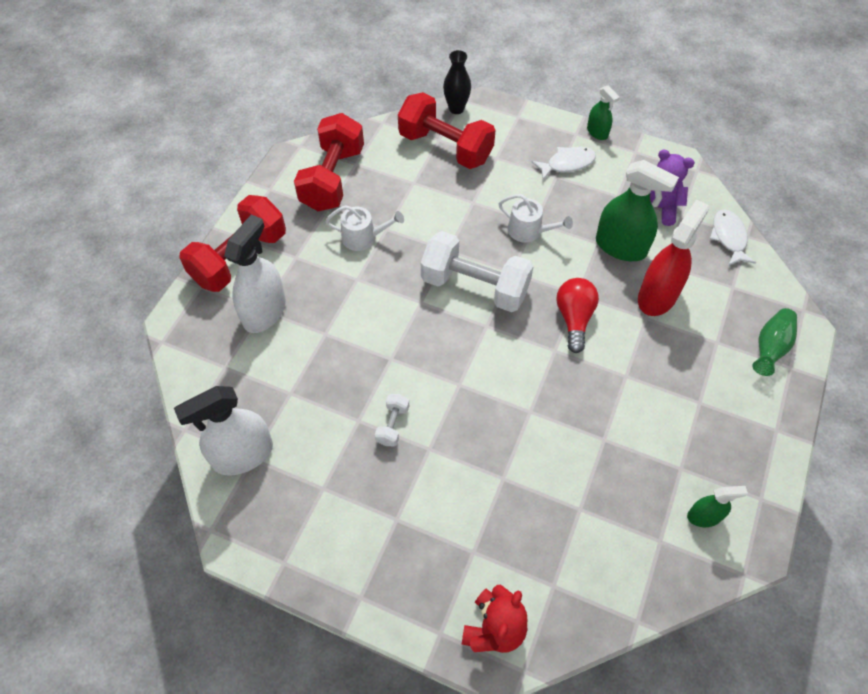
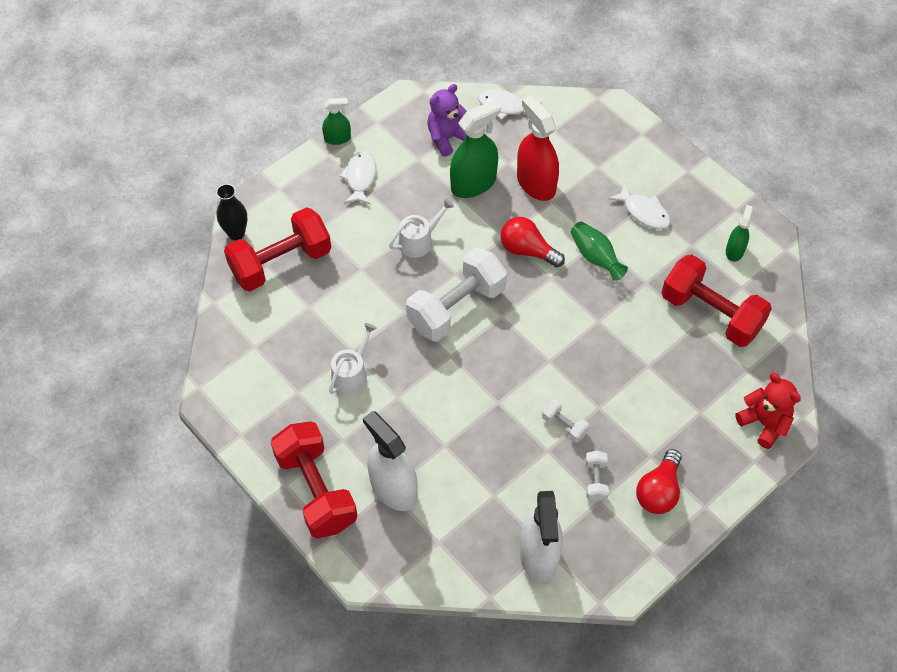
camera: 65 degrees left, 0 degrees up
red dumbbell [294,113,364,211] -> red dumbbell moved to [662,255,772,347]
green vase [752,308,797,376] -> green vase moved to [571,222,628,281]
none -> white dumbbell [585,451,609,501]
none -> white fish [608,184,671,229]
none -> red light bulb [636,449,682,514]

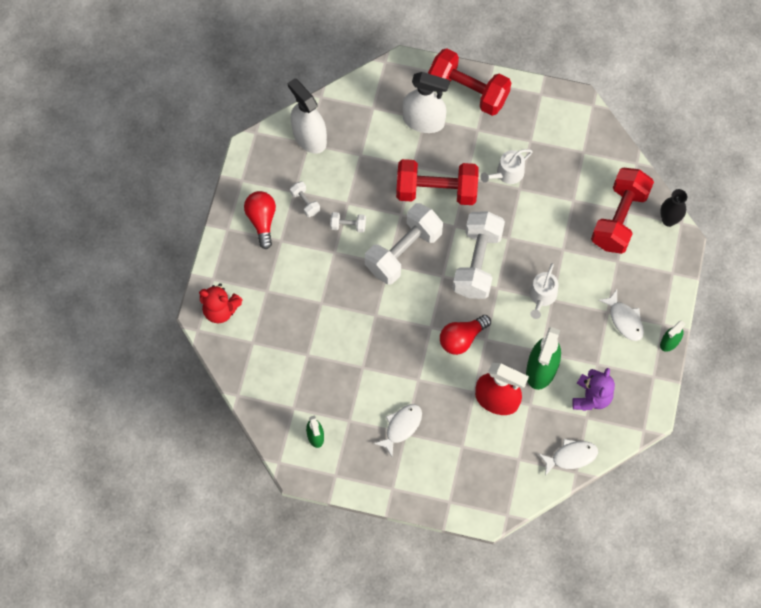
camera: 145 degrees right, 10 degrees up
white watering can [329,323,377,394] -> white watering can turned 60 degrees clockwise [480,149,533,184]
red light bulb [501,217,565,267] -> red light bulb turned 150 degrees clockwise [440,315,491,355]
green vase [571,222,628,281] -> none
white fish [608,184,671,229] -> white fish turned 120 degrees clockwise [373,404,422,457]
red dumbbell [662,255,772,347] -> red dumbbell moved to [396,159,479,205]
none -> white dumbbell [365,203,443,285]

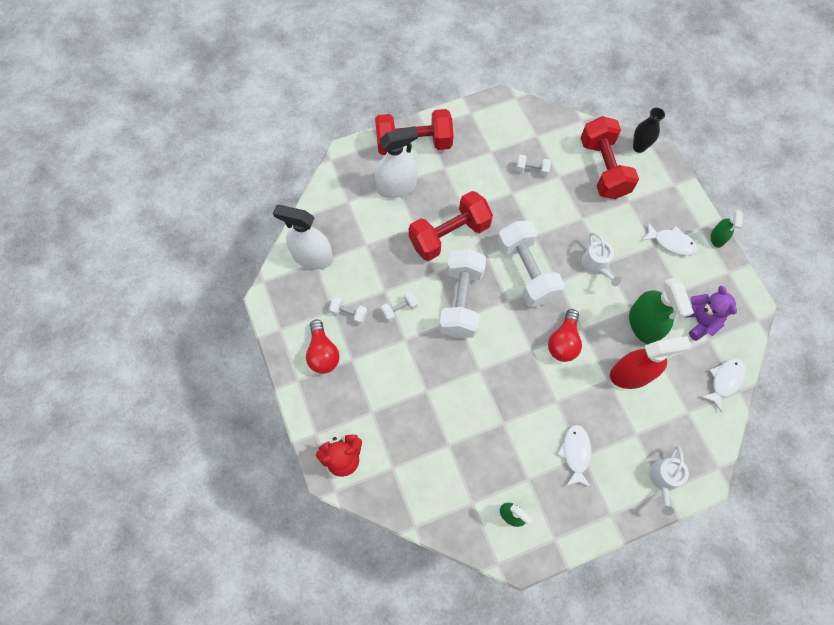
camera: 35 degrees left, 0 degrees up
red light bulb [244,191,276,249] -> red light bulb turned 150 degrees counterclockwise [306,319,340,374]
white watering can [480,149,533,184] -> white watering can moved to [649,445,689,516]
none -> white dumbbell [516,155,551,176]

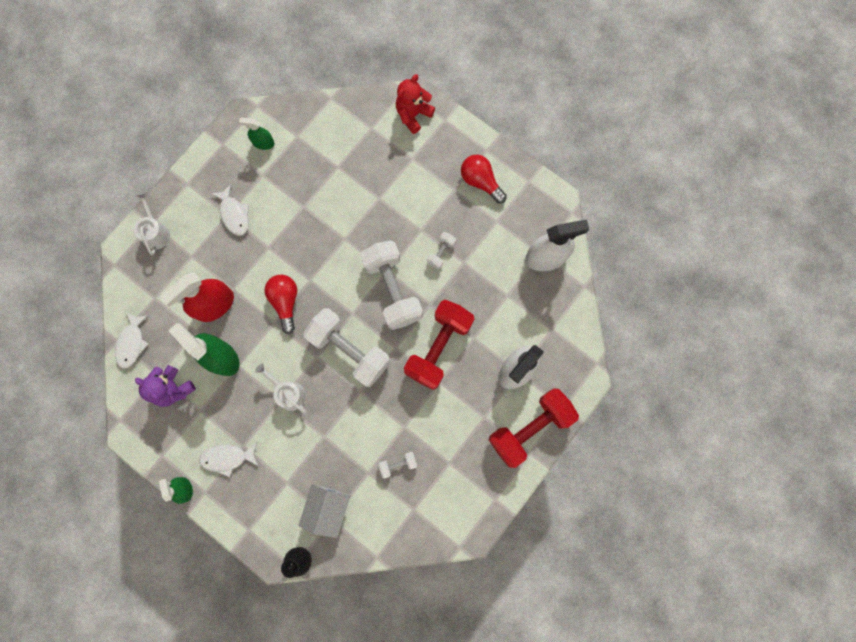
camera: 150 degrees right, 10 degrees up
white dumbbell [329,297,367,325] -> none
red dumbbell [580,116,639,199] -> white house [298,484,350,538]

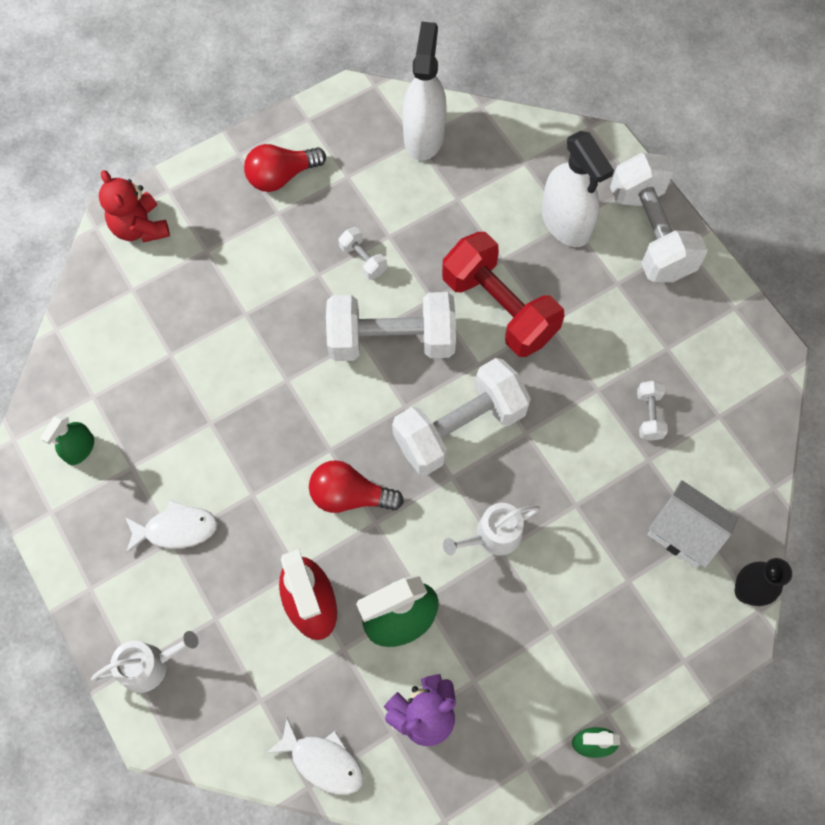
camera: 70 degrees left, 10 degrees down
white watering can [134,192,170,255] -> white watering can turned 150 degrees clockwise [91,631,198,693]
white fish [199,443,258,477] -> none
red dumbbell [489,389,579,468] -> white dumbbell [610,153,708,282]

